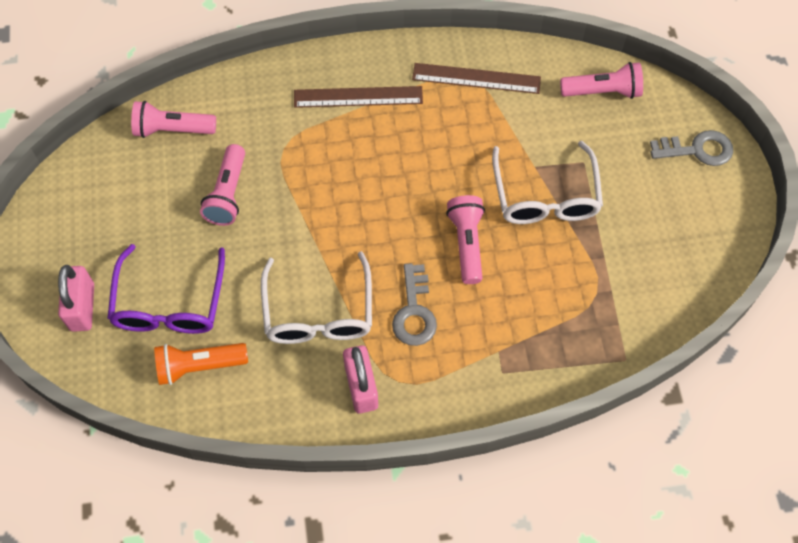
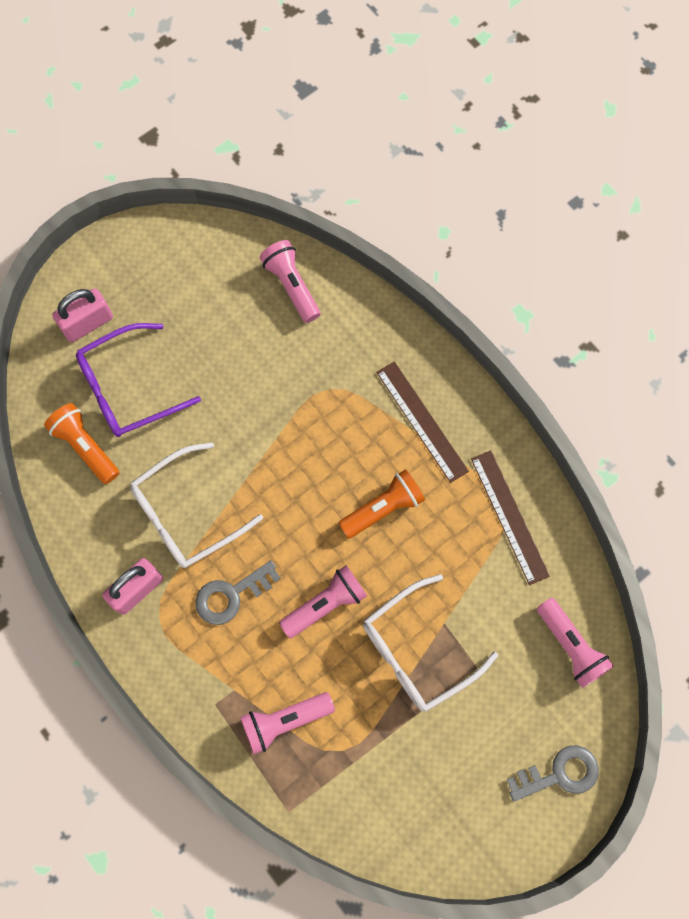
camera: 60 degrees right, 10 degrees up
pink flashlight [200,144,245,226] -> pink flashlight moved to [240,692,335,754]
grey key [650,130,733,166] -> grey key turned 75 degrees counterclockwise [507,745,599,801]
none -> orange flashlight [338,469,425,539]

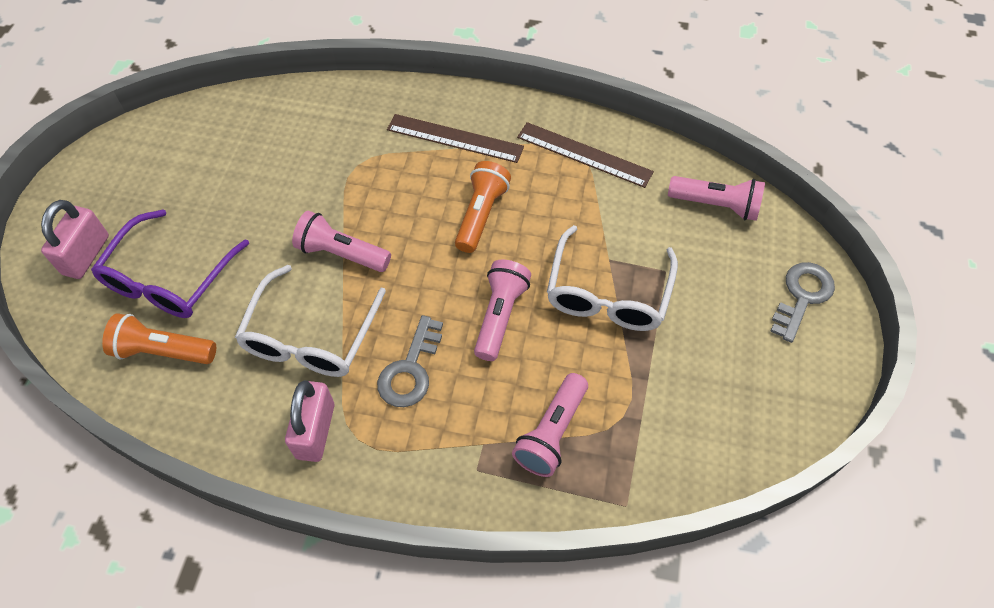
camera: 40 degrees left, 15 degrees down
pink flashlight [259,240,320,323] -> pink flashlight moved to [292,211,391,272]

